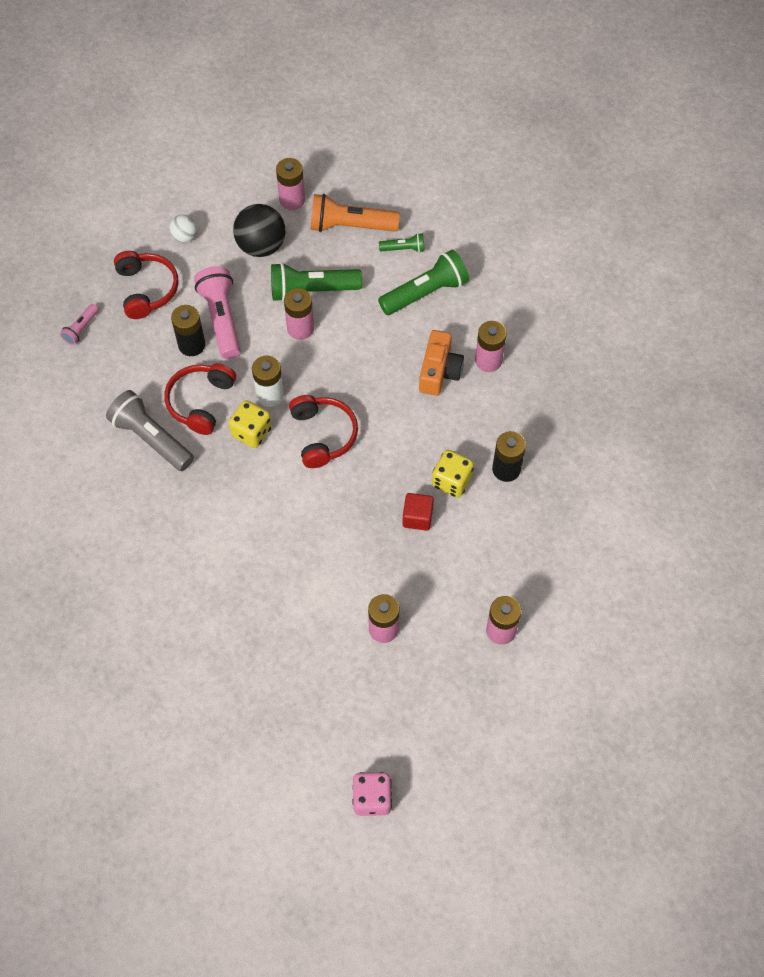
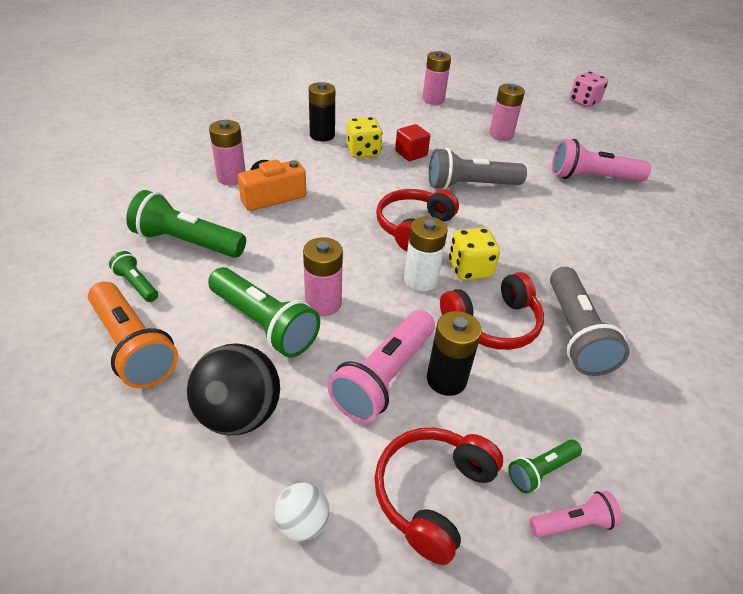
camera: 135 degrees left, 20 degrees down
pink battery [276,158,305,210] -> none
none -> grey flashlight [429,148,527,190]
none -> green flashlight [508,440,582,493]
none -> pink flashlight [552,139,651,182]

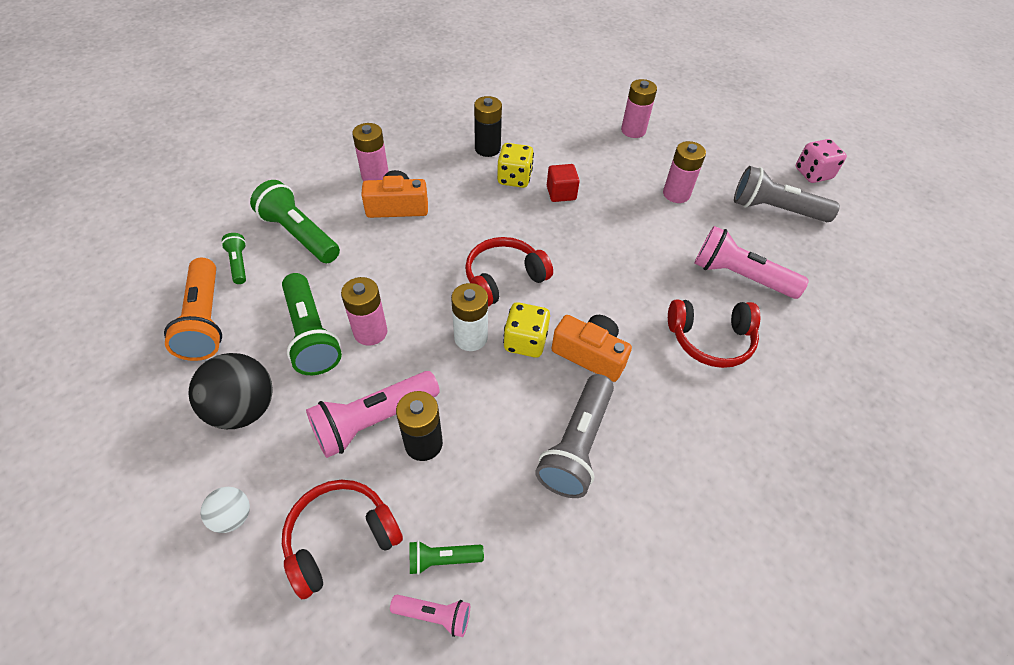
camera: 25 degrees right, 10 degrees up
grey flashlight [429,148,527,190] -> grey flashlight moved to [734,166,840,222]
red headphones [440,272,544,350] -> red headphones moved to [668,300,760,368]
none -> orange camera [551,315,632,382]

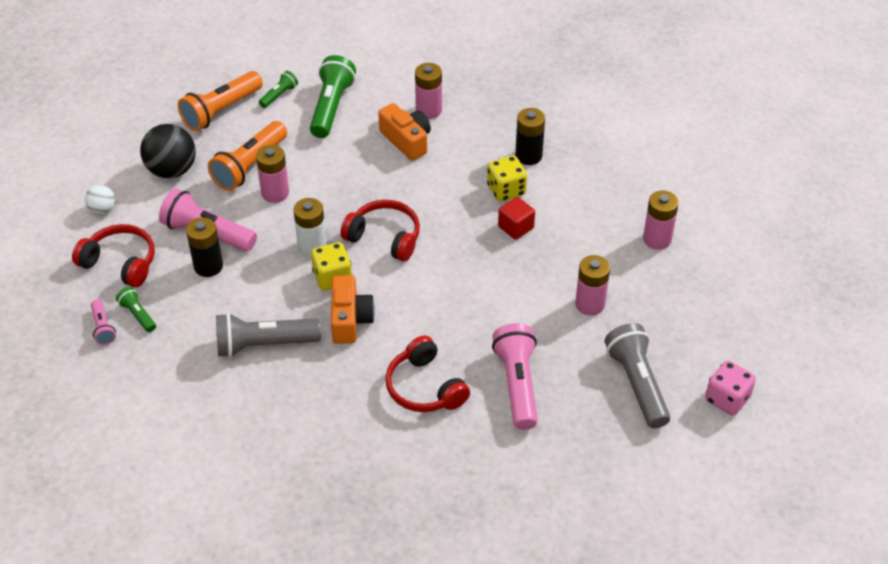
camera: 60 degrees right, 5 degrees down
green flashlight [282,273,342,375] -> orange flashlight [208,121,287,191]

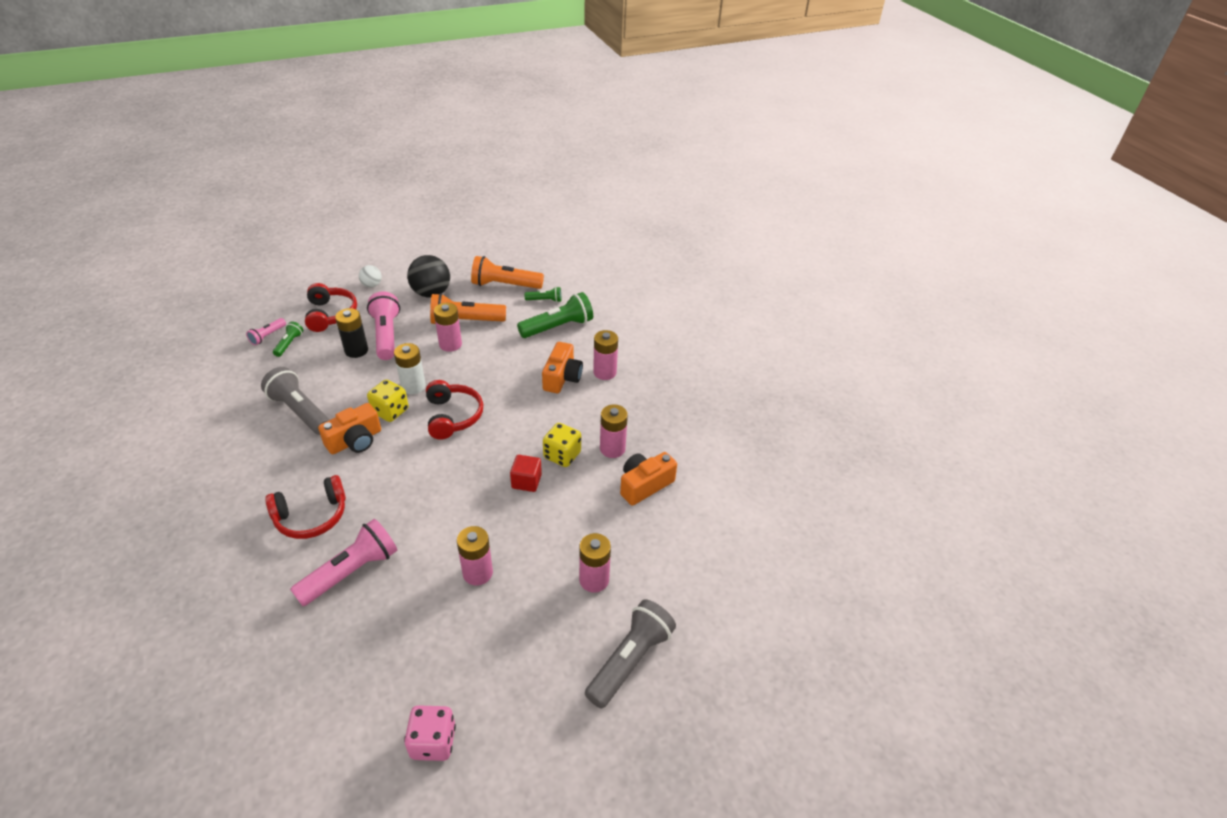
camera: 50 degrees right, 5 degrees down
red headphones [385,336,470,412] -> red headphones turned 135 degrees counterclockwise [265,475,346,539]
black battery [515,108,545,165] -> pink battery [600,404,628,458]
grey flashlight [605,323,670,428] -> grey flashlight moved to [585,599,676,708]
none -> orange camera [620,452,677,506]

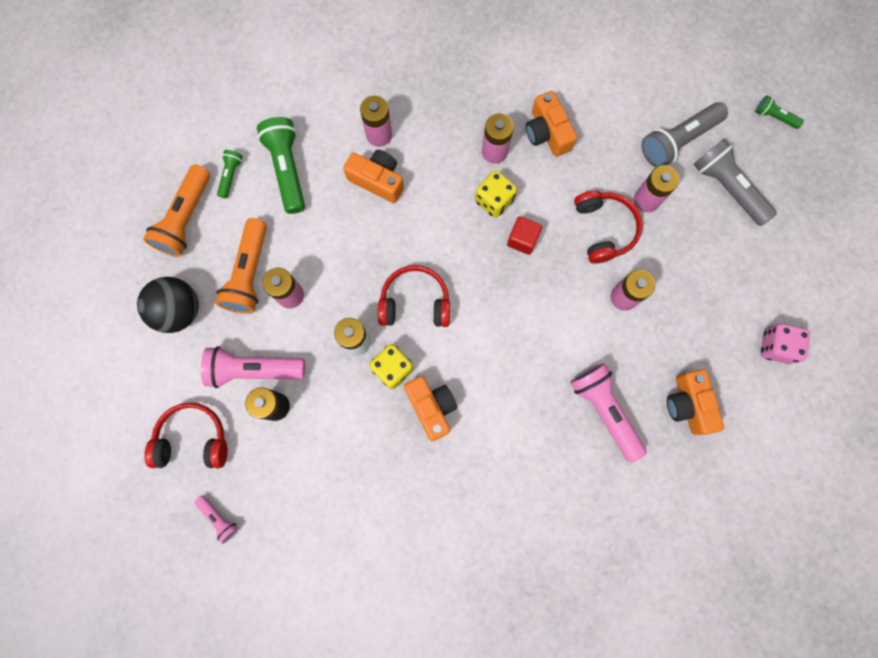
camera: 75 degrees left, 35 degrees up
grey flashlight [261,367,330,435] -> grey flashlight moved to [642,102,728,167]
red headphones [265,475,346,539] -> red headphones moved to [574,190,643,264]
green flashlight [273,322,303,357] -> green flashlight moved to [755,96,804,129]
white ball [359,265,382,287] -> none
none -> orange camera [667,369,724,435]

